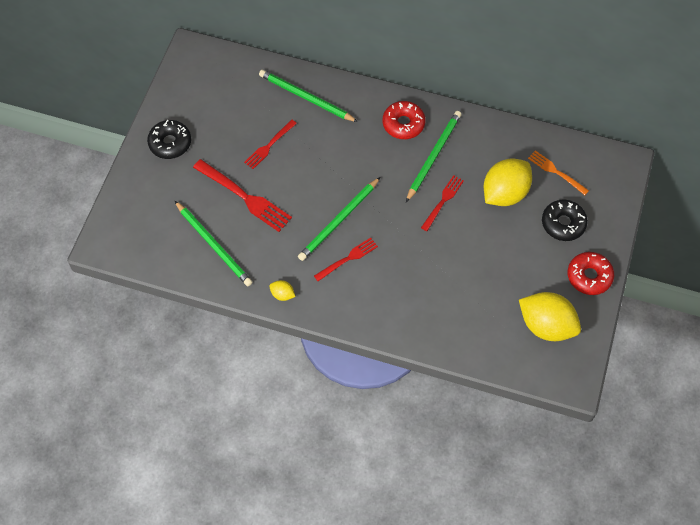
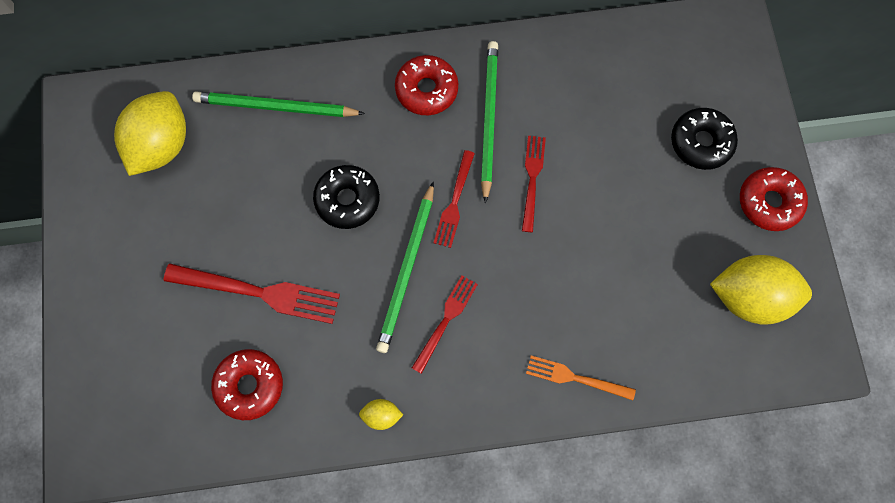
camera: 25 degrees left, 10 degrees up
black donut [147,120,191,159] -> black donut moved to [313,165,380,229]
green pencil [175,201,252,286] -> red donut [211,349,283,420]
red fork [244,120,297,169] -> red fork moved to [434,150,475,248]
yellow lemon [484,159,532,206] -> yellow lemon moved to [114,91,186,176]
orange fork [528,150,589,195] -> orange fork moved to [526,355,636,400]

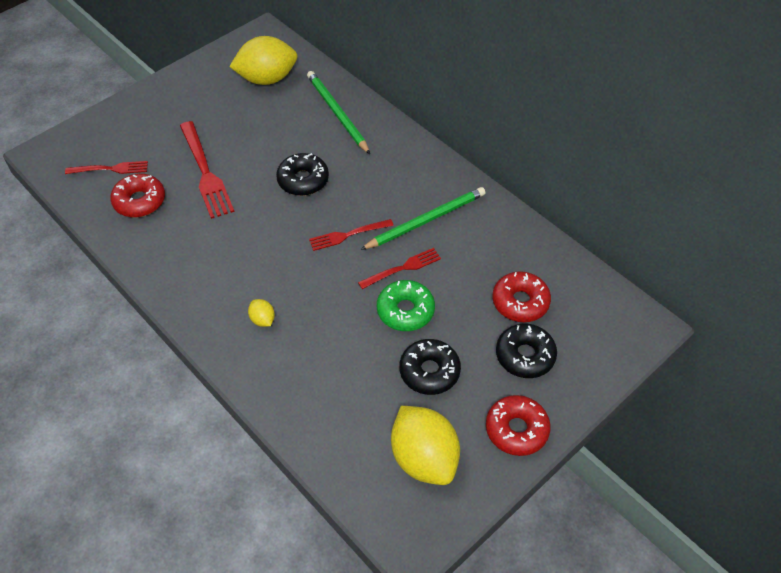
camera: 55 degrees right, 20 degrees down
yellow lemon [359,399,403,430] -> yellow lemon moved to [248,299,275,327]
green pencil [376,181,434,353] -> none
red donut [395,55,458,115] -> red donut moved to [492,271,551,322]
red fork [412,276,478,374] -> red fork moved to [65,161,148,174]
orange fork [526,355,636,400] -> none
none -> green donut [377,280,435,331]
none -> black donut [399,339,461,395]

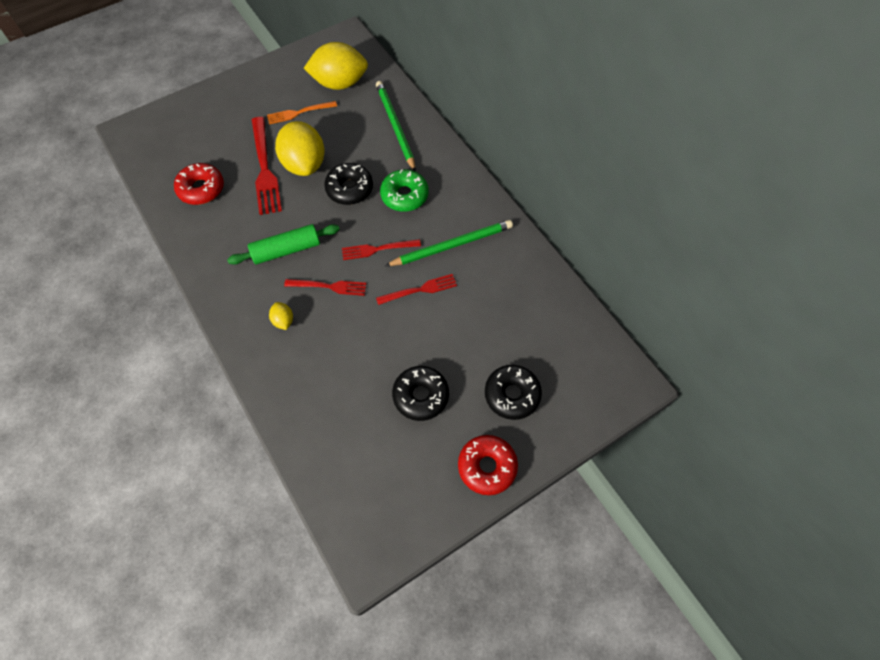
camera: 10 degrees right, 10 degrees up
red fork [65,161,148,174] -> red fork moved to [284,279,366,296]
green donut [377,280,435,331] -> green donut moved to [380,169,428,212]
yellow lemon [391,406,460,485] -> yellow lemon moved to [275,121,325,176]
red donut [492,271,551,322] -> none
none -> green rolling pin [227,224,340,265]
none -> orange fork [267,101,337,125]

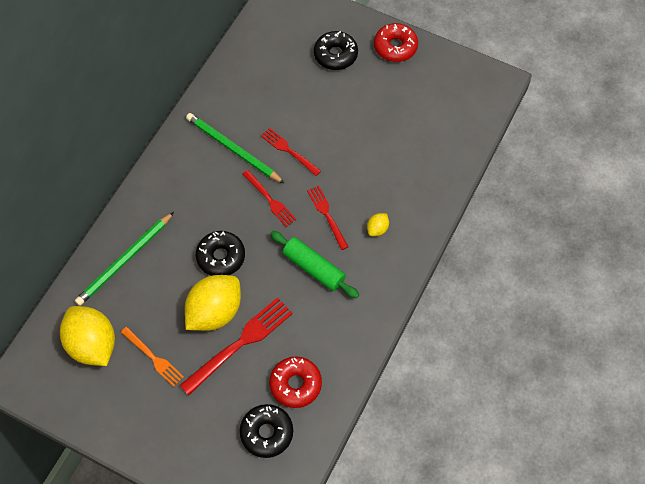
camera: 120 degrees left, 0 degrees up
green donut [380,169,428,212] -> none
black donut [392,366,449,421] -> black donut moved to [240,404,293,458]

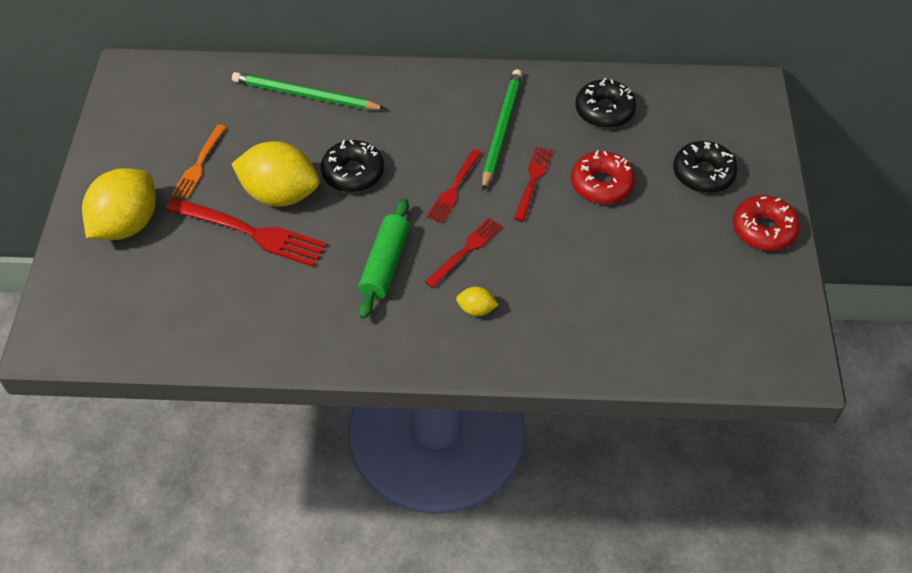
camera: 65 degrees right, 10 degrees down
yellow lemon [60,306,115,366] -> yellow lemon moved to [82,168,156,240]
black donut [240,404,293,458] -> black donut moved to [575,78,636,128]
red donut [269,356,322,408] -> red donut moved to [571,150,635,204]

